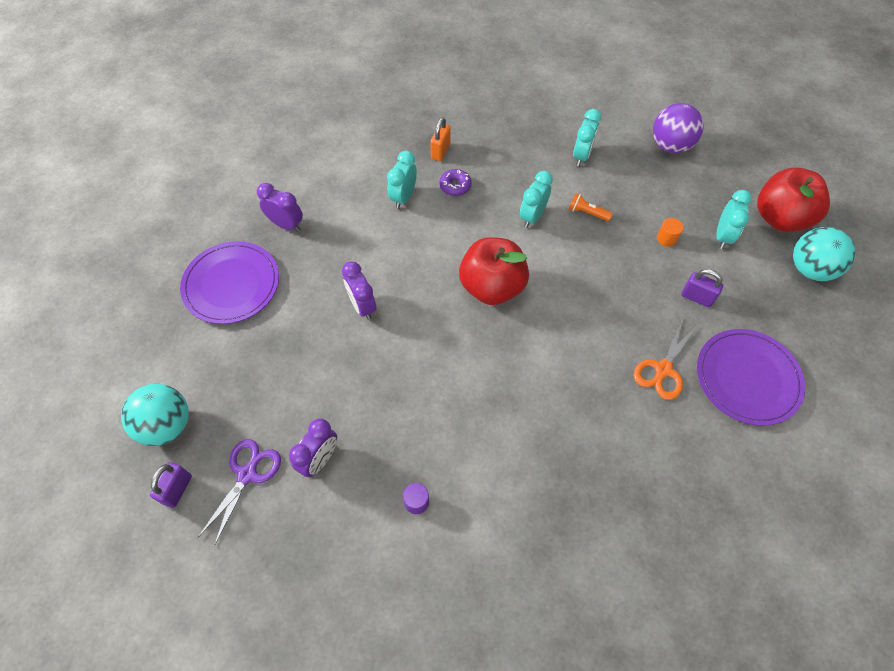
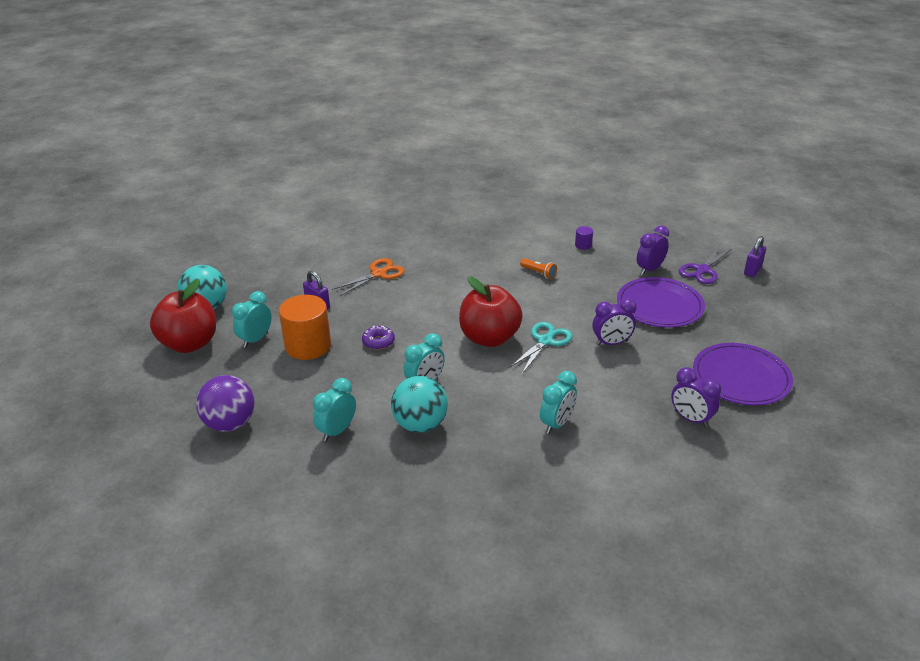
camera: 165 degrees left, 25 degrees down
turquoise ball [121,384,189,446] -> turquoise ball moved to [391,376,448,433]
purple clock [342,261,376,320] -> purple clock turned 90 degrees clockwise [593,298,637,346]
orange padlock [430,117,451,161] -> none
purple donut [439,169,472,196] -> purple donut moved to [362,325,395,350]
orange flashlight [569,193,613,221] -> orange flashlight moved to [520,259,557,279]
orange cylinder [657,218,684,247] -> orange cylinder [279,295,331,360], size x2.32
purple plate [697,329,805,426] -> purple plate moved to [617,277,705,328]
none -> turquoise scissors [509,322,573,374]

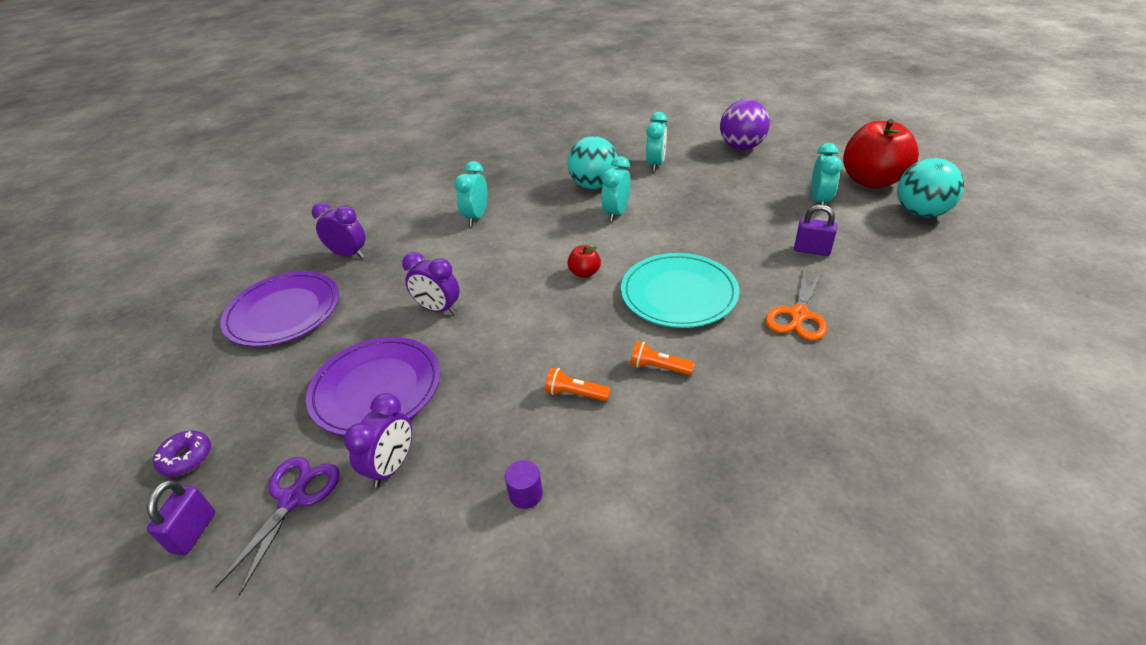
camera: 160 degrees right, 5 degrees up
orange cylinder [279,295,331,360] -> none
purple donut [362,325,395,350] -> purple donut moved to [153,431,211,476]
red apple [459,276,523,347] -> red apple [567,245,601,278], size x0.43
turquoise scissors [509,322,573,374] -> none
purple clock [593,298,637,346] -> purple clock turned 120 degrees counterclockwise [402,252,460,315]
none -> turquoise plate [621,253,740,328]
none -> orange flashlight [631,341,695,375]

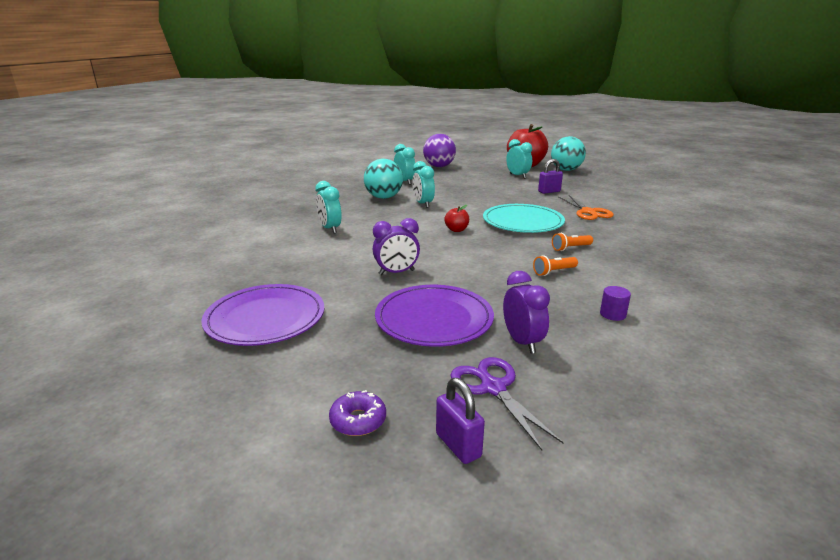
camera: 45 degrees left, 15 degrees down
purple clock [312,202,365,258] -> none

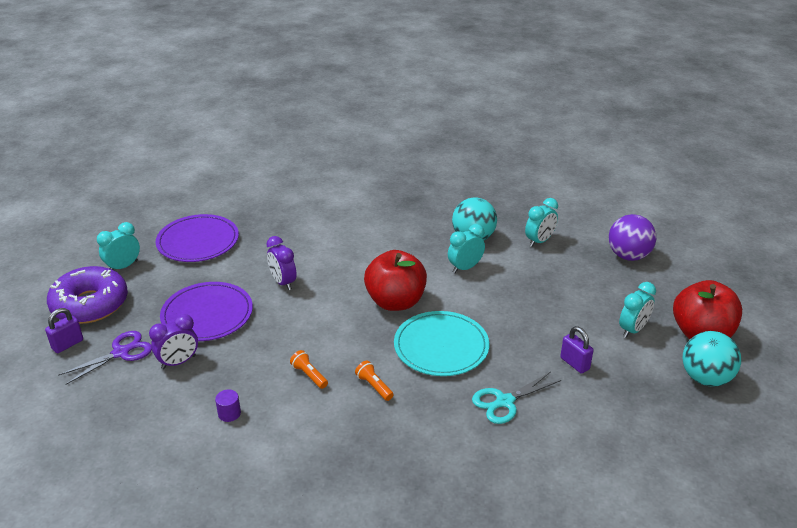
camera: 75 degrees right, 10 degrees up
turquoise clock [315,181,342,234] -> turquoise clock moved to [97,222,140,270]
purple donut [329,390,386,436] -> purple donut [47,266,128,324], size x2.36
red apple [444,205,469,232] -> red apple [364,250,427,311], size x2.32
orange scissors [558,195,614,220] -> turquoise scissors [472,372,561,424]

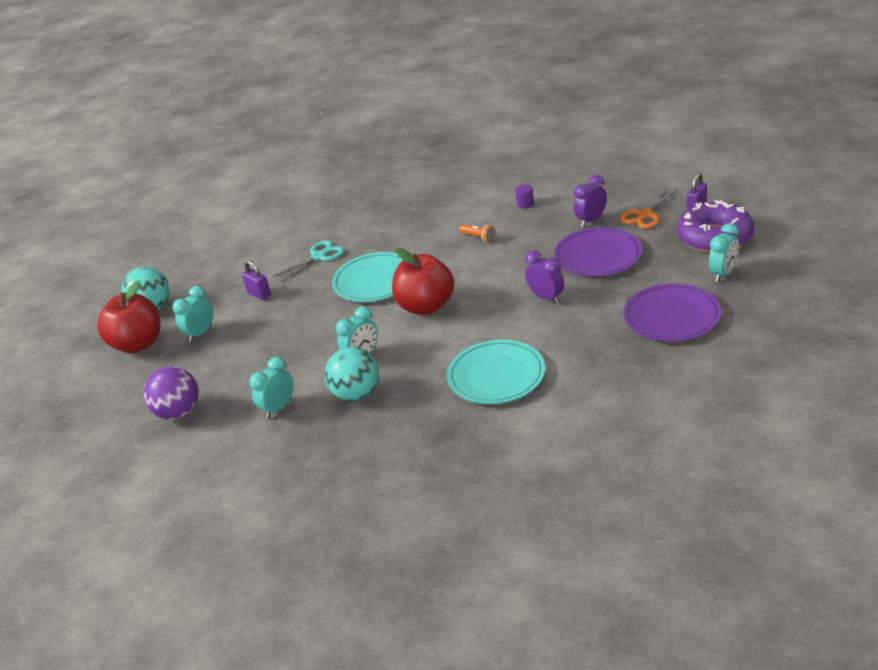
camera: 175 degrees right, 0 degrees up
purple scissors [58,331,152,385] -> orange scissors [620,188,677,229]
orange flashlight [355,361,394,401] -> none
none -> turquoise plate [447,339,545,404]

